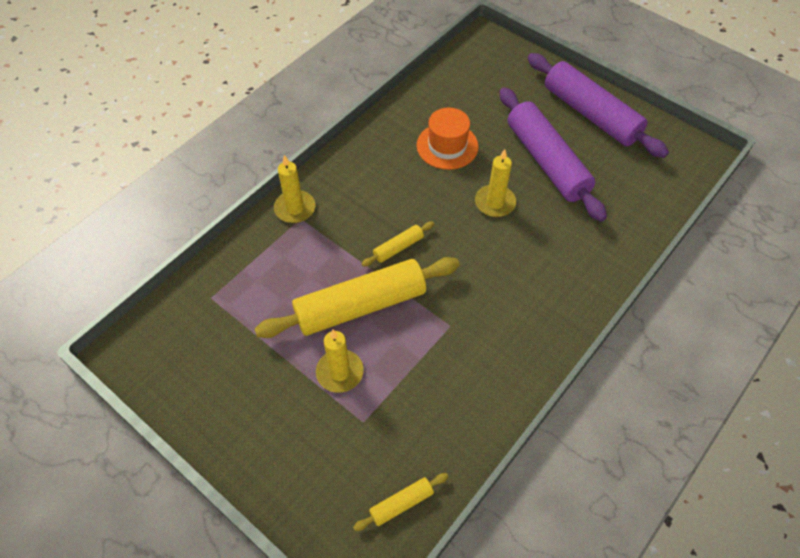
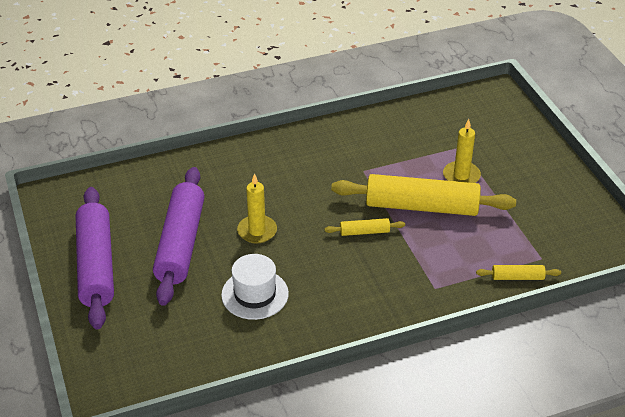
camera: 150 degrees left, 15 degrees down
yellow candle [274,155,315,223] -> none
yellow rolling pin [353,473,448,531] -> yellow rolling pin moved to [476,265,561,280]
orange hat [417,107,479,170] -> white hat [221,254,289,320]

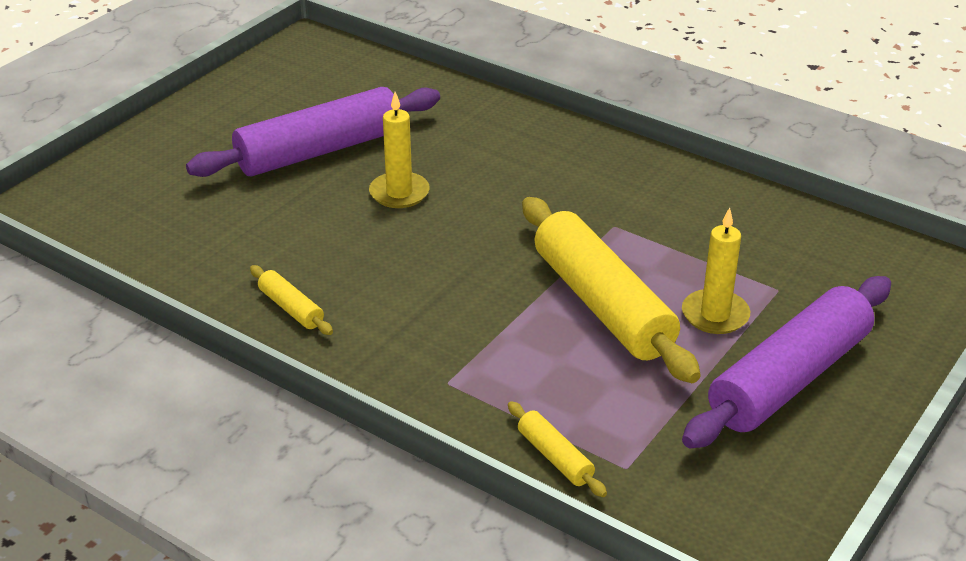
camera: 55 degrees right, 5 degrees down
purple rolling pin [76,187,114,329] -> purple rolling pin moved to [682,276,891,448]
white hat [221,254,289,320] -> none
yellow rolling pin [325,218,405,236] -> yellow rolling pin moved to [250,265,333,335]

